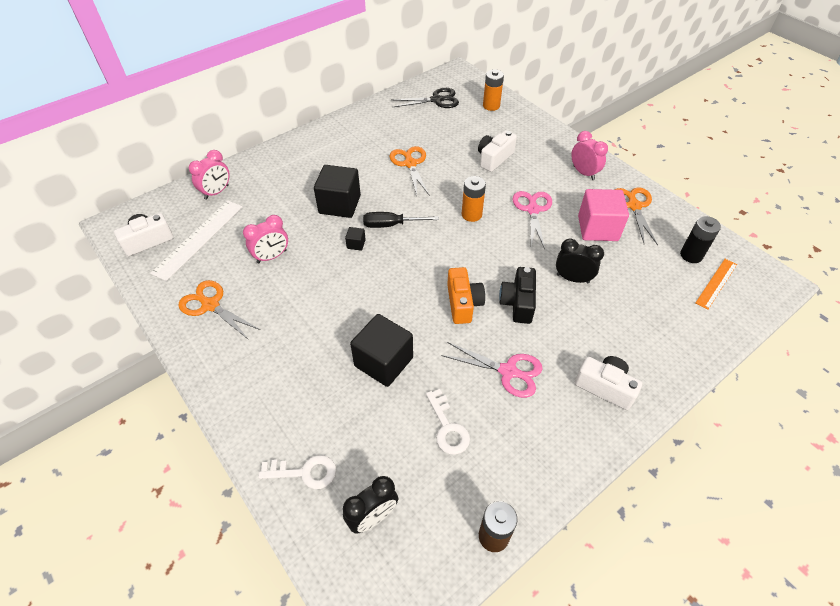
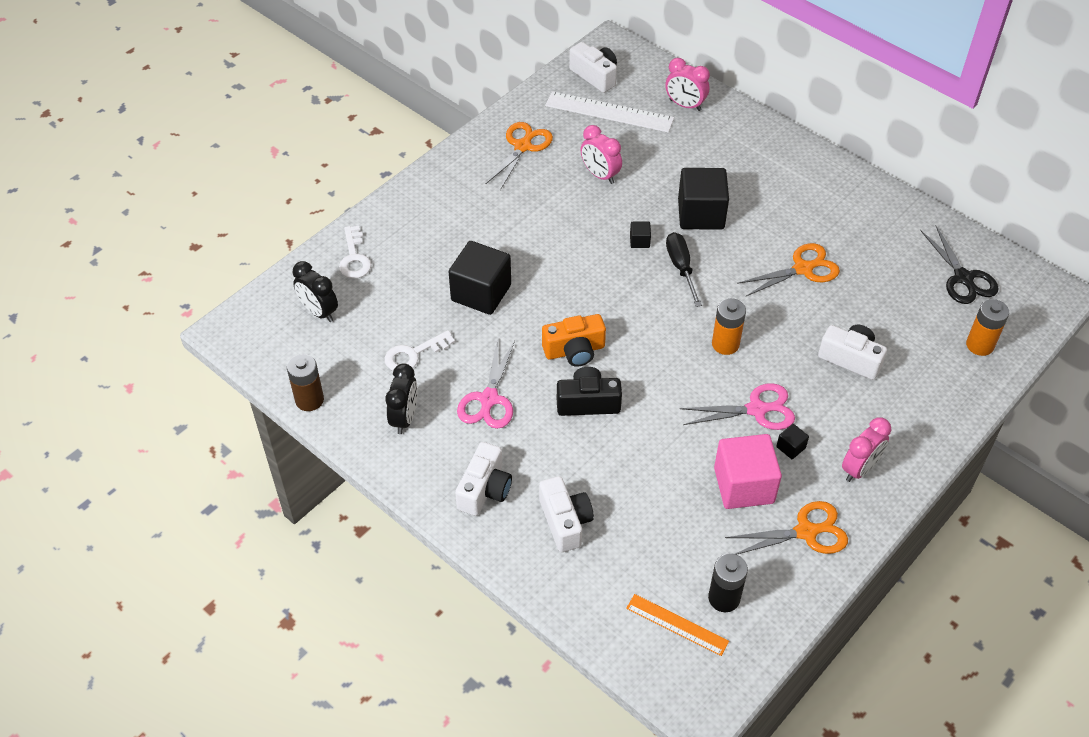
camera: 80 degrees right, 0 degrees up
black clock [556,239,604,283] -> black clock moved to [385,363,418,434]
none -> white camera [539,476,594,552]
none -> black cube [776,424,809,459]

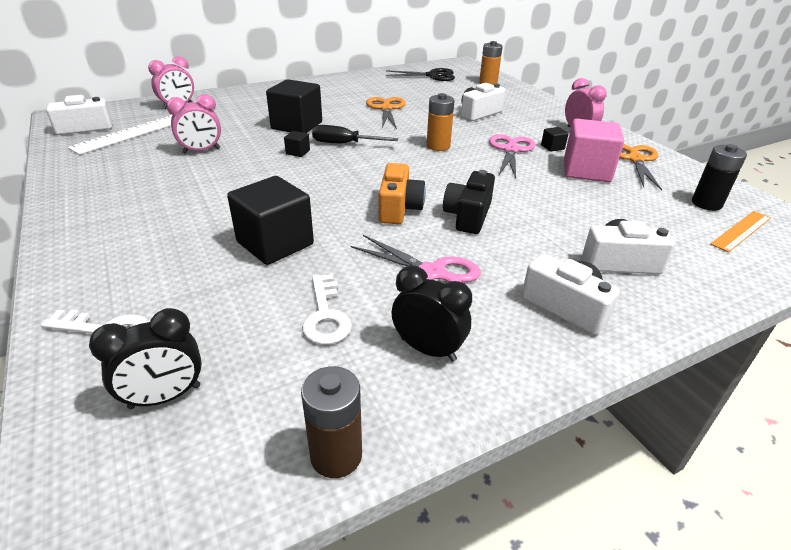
camera: 70 degrees left, 15 degrees down
orange scissors [486,122,553,190] -> none

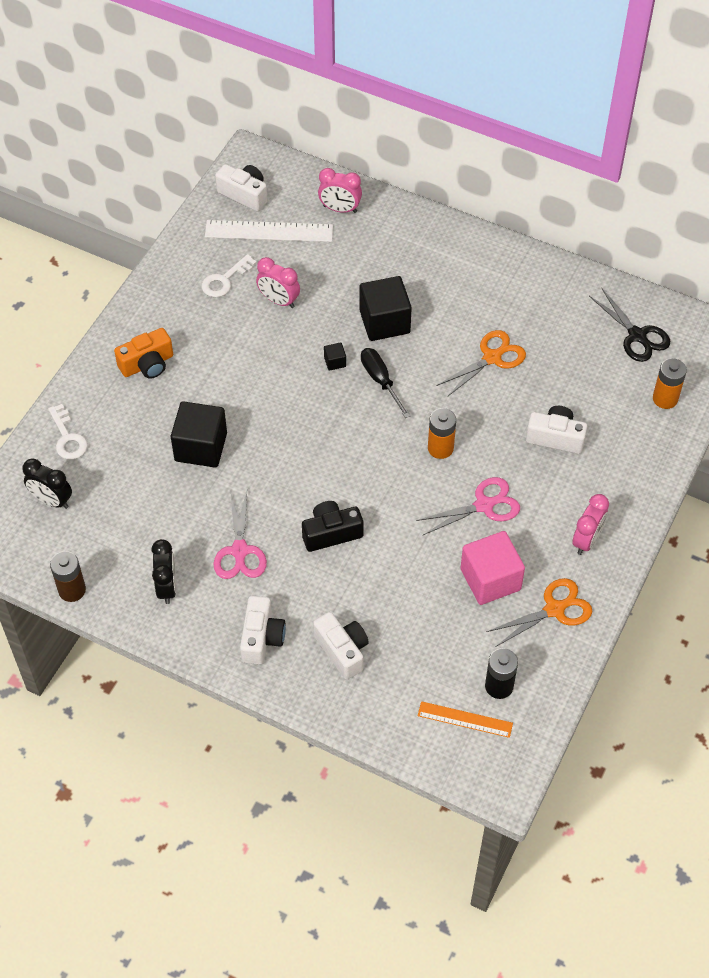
camera: 55 degrees right, 20 degrees up
white key [302,274,352,345] -> white key moved to [201,254,257,297]
orange camera [379,163,426,224] -> orange camera moved to [114,328,173,379]
black cube [541,127,569,152] -> none

